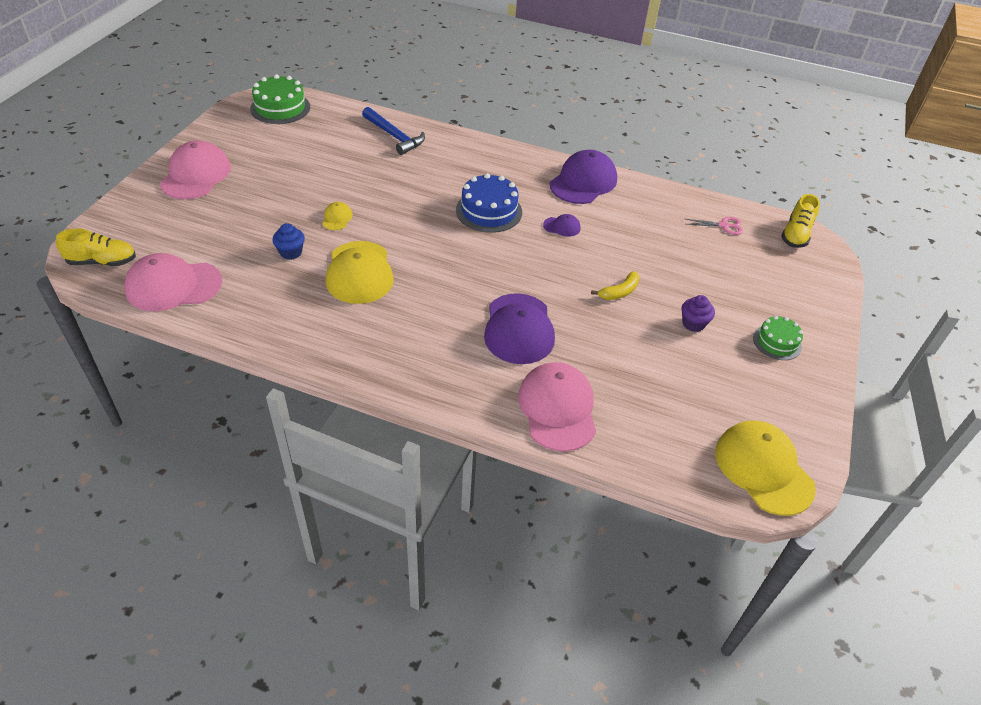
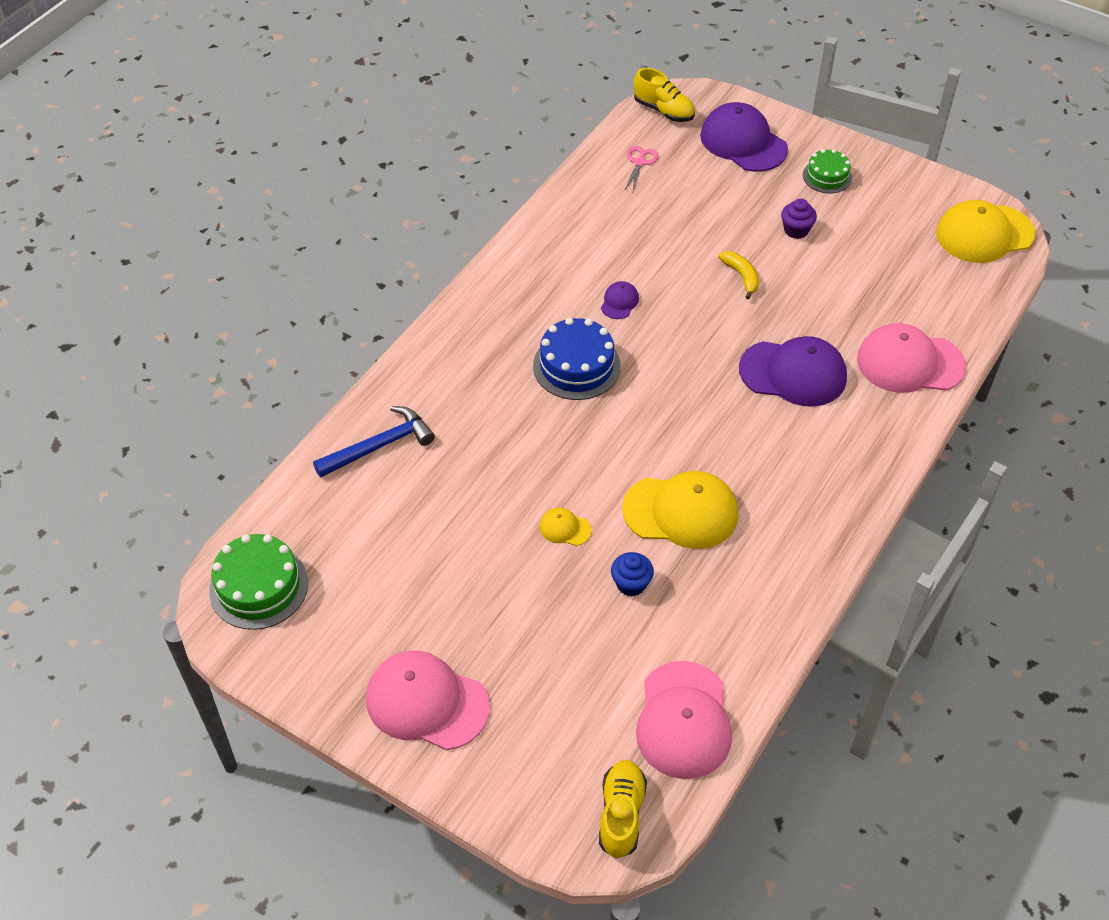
camera: 75 degrees left, 5 degrees up
purple cap [550,150,617,204] -> purple cap moved to [700,102,788,172]

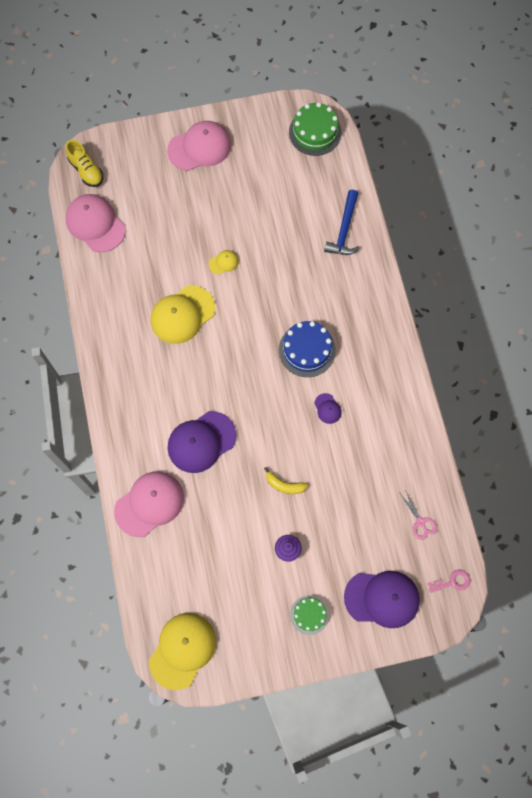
camera: 135 degrees right, 20 degrees up
blue cupcake [611,552,654,597] -> none
yellow shoe [634,68,695,122] -> pink key [428,570,471,593]

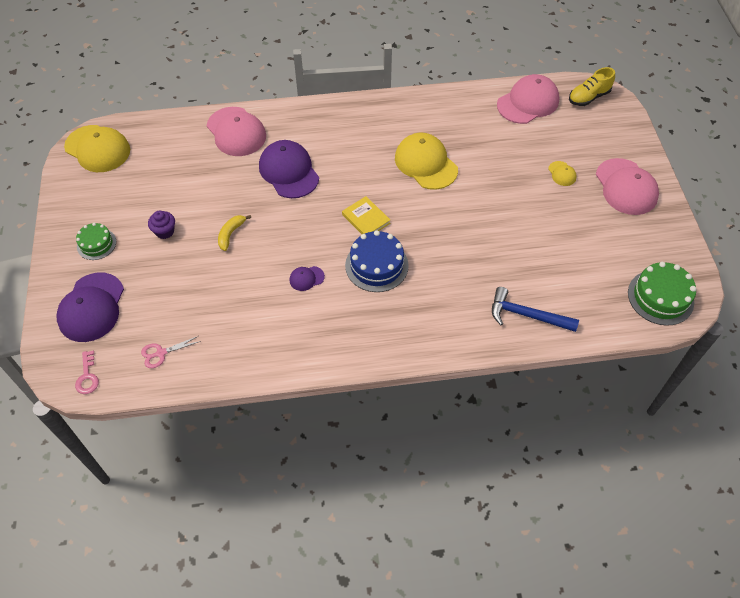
camera: 95 degrees right, 15 degrees down
yellow cap [209,250,239,274] -> yellow cap moved to [548,161,577,186]
none -> yellow book [342,196,390,234]

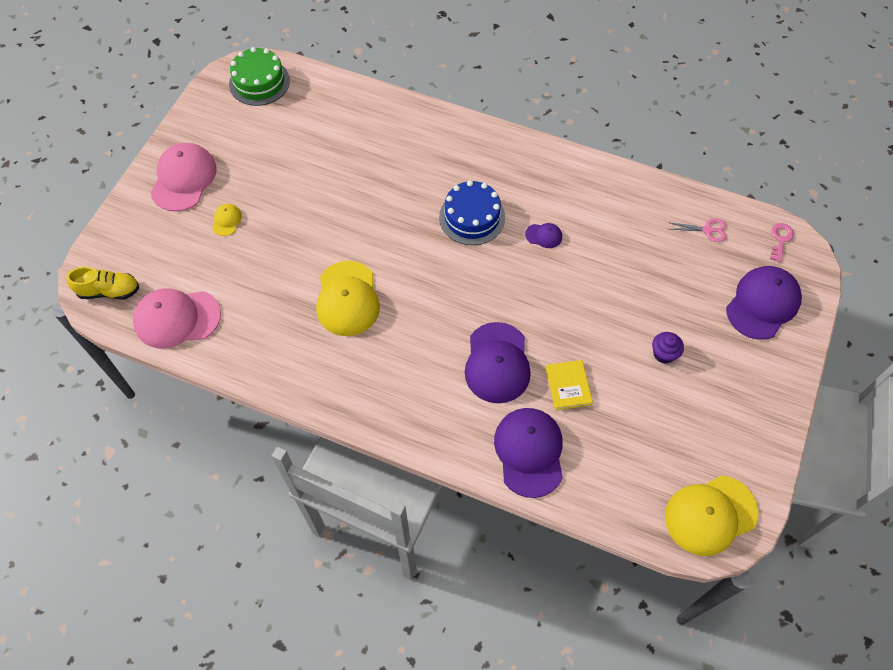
camera: 150 degrees left, 5 degrees up
yellow cap [64,125,130,172] -> yellow cap turned 90 degrees counterclockwise [665,475,759,556]
green cake [76,223,116,260] -> none
pink cap [207,107,266,156] -> purple cap [494,408,563,498]
yellow banana [218,215,251,251] -> none
yellow book [342,196,390,234] -> yellow book moved to [546,360,593,410]
blue hammer [492,287,579,332] -> none

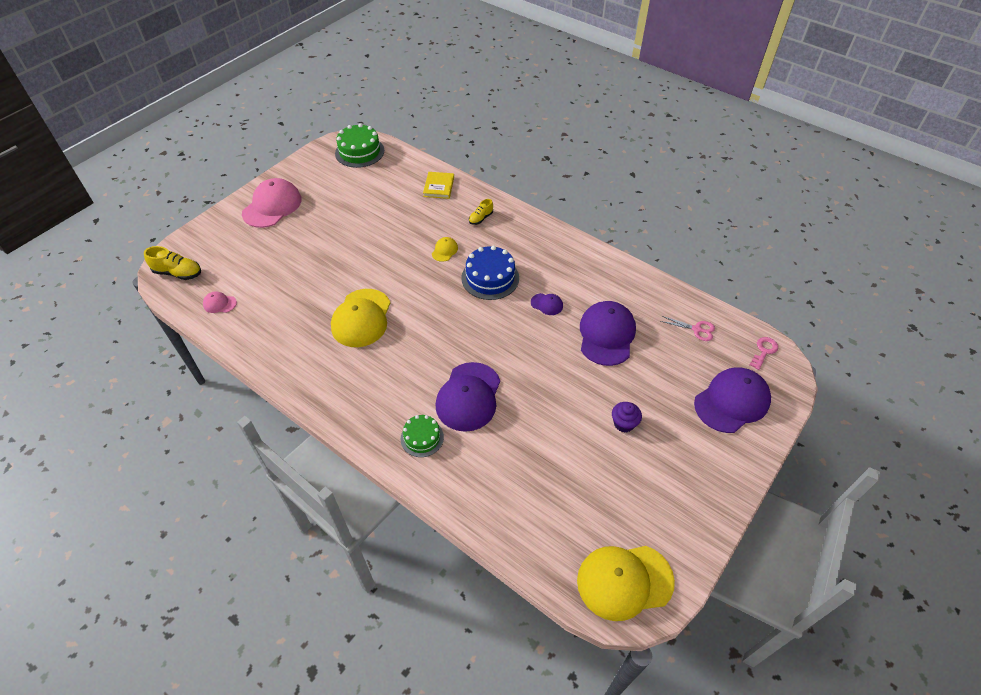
camera: 15 degrees right, 10 degrees down
pink cap [133,288,221,348] -> pink cap [203,292,237,313], size x0.45
yellow cap [212,204,242,236] -> yellow cap moved to [432,237,458,262]
purple cap [494,408,563,498] -> purple cap moved to [580,301,636,366]
yellow book [546,360,593,410] -> yellow book moved to [423,172,454,199]
none -> green cake [401,415,444,457]
none -> yellow shoe [469,199,493,225]

